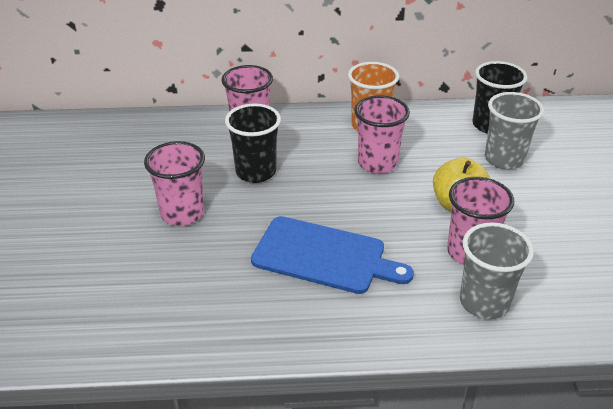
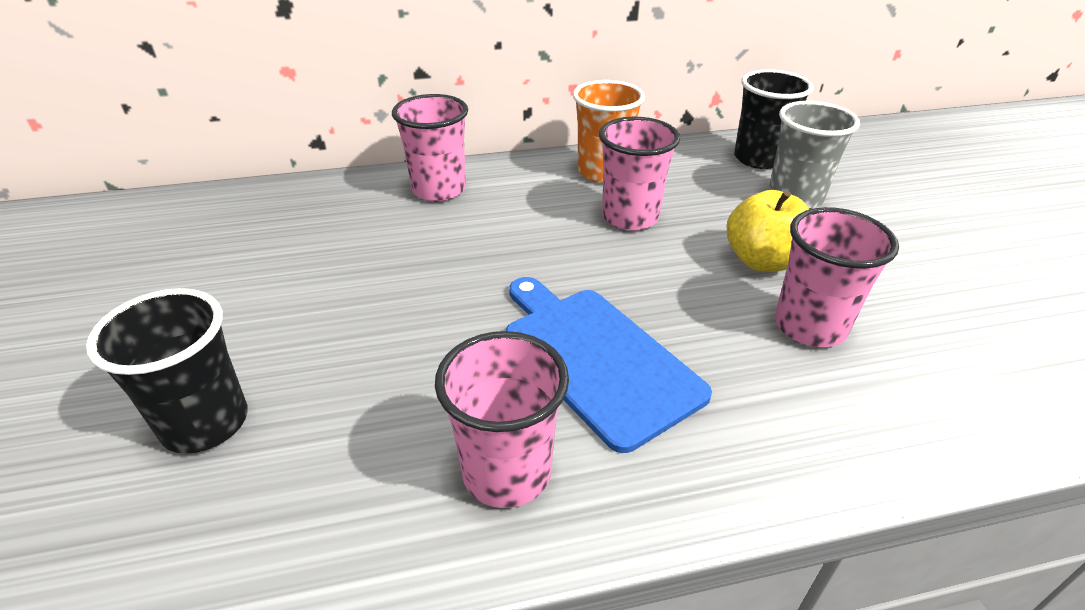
camera: 10 degrees left, 0 degrees up
pink cup [144,141,205,226] -> pink cup moved to [435,331,569,508]
black cup [225,104,281,183] -> black cup moved to [86,288,248,454]
blue cutting board [251,216,414,294] -> blue cutting board turned 135 degrees counterclockwise [506,277,712,453]
grey cup [460,223,534,319] -> none

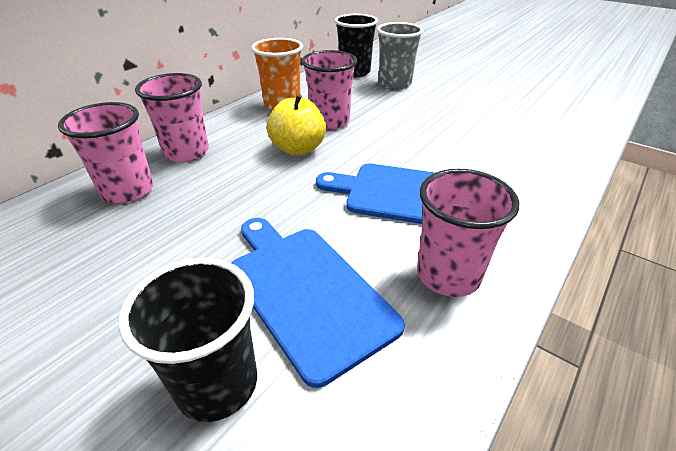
camera: 40 degrees left, 0 degrees up
yellow apple [727,190,809,272] -> yellow apple moved to [267,94,326,156]
pink cup [775,207,899,347] -> pink cup moved to [58,102,153,204]
none -> blue cutting board [232,218,405,388]

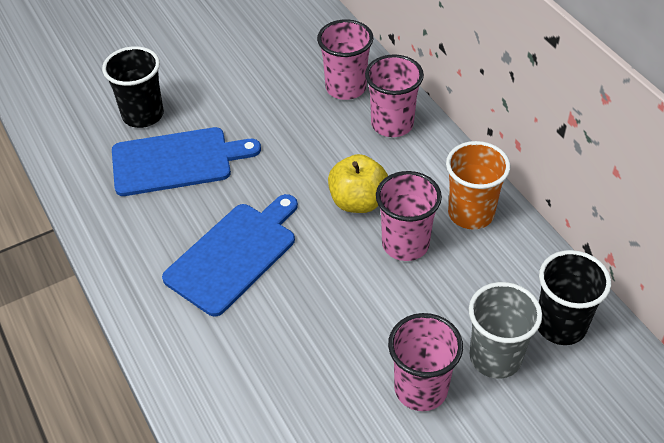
camera: 115 degrees right, 10 degrees up
pink cup [417,169,519,297] -> pink cup moved to [388,313,463,411]

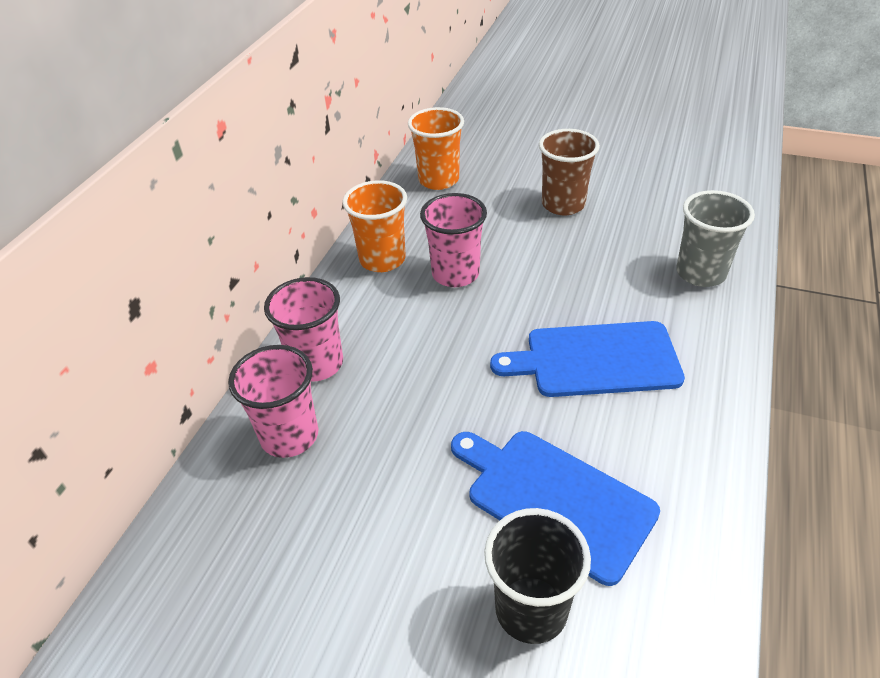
camera: 130 degrees left, 5 degrees down
yellow apple [328,154,388,213] -> none
pink cup [388,313,463,411] -> brown cup [539,129,600,215]
grey cup [469,282,542,379] -> grey cup moved to [676,190,755,287]
black cup [538,250,611,345] -> orange cup [408,107,464,190]

